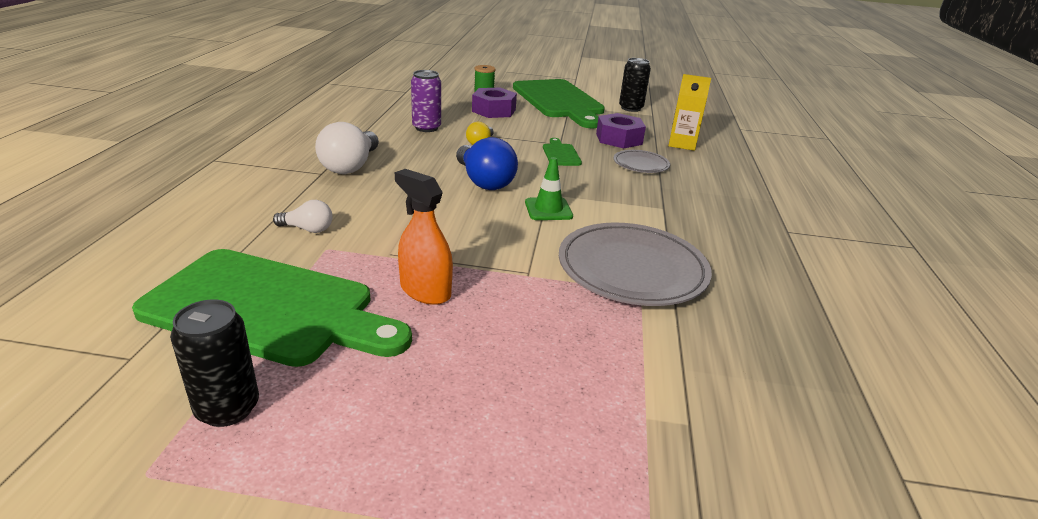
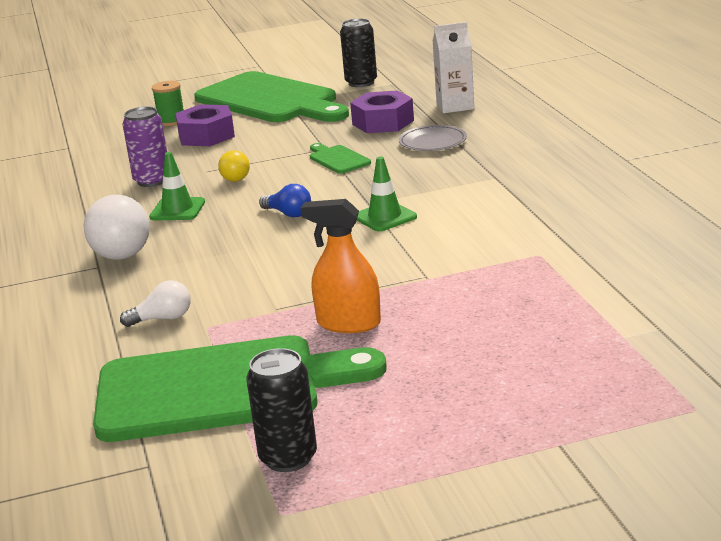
camera: 20 degrees left, 5 degrees down
blue light bulb [456,137,518,190] -> blue light bulb [259,184,311,217], size x0.54
grey plate [559,222,712,306] -> none
yellow carton [668,74,711,151] -> white carton [433,22,474,113]
none -> green traffic cone [149,152,205,220]

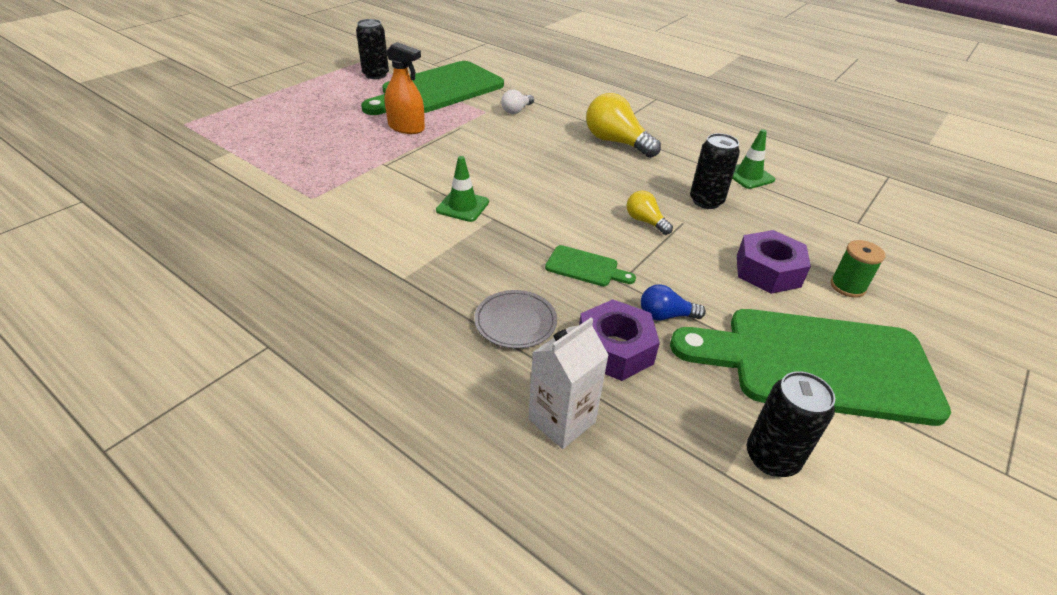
camera: 140 degrees right, 15 degrees up
white light bulb [84,195,150,260] -> yellow light bulb [586,93,661,158]
purple can [123,107,167,187] -> black can [690,133,740,209]
green traffic cone [149,152,205,220] -> green traffic cone moved to [732,129,775,189]
blue light bulb [259,184,311,217] -> blue light bulb moved to [641,284,706,320]
orange spray bottle [300,199,381,333] -> orange spray bottle turned 45 degrees clockwise [385,42,425,134]

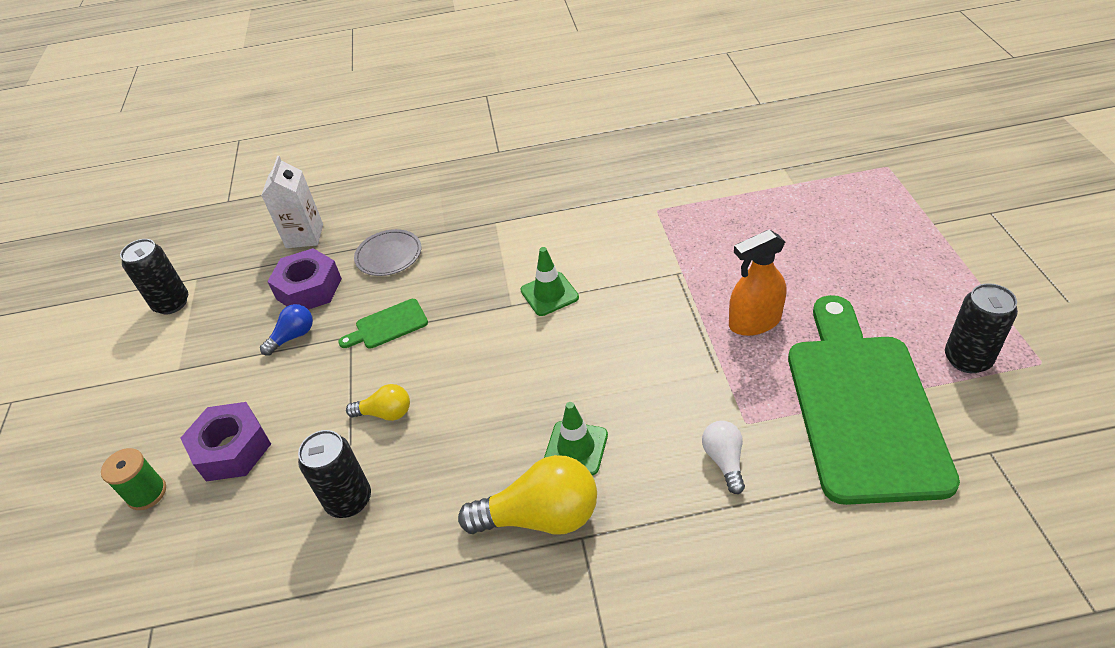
camera: 140 degrees right, 5 degrees up
green cutting board [670,309,951,426] -> none
green traffic cone [732,129,775,189] -> green traffic cone moved to [544,402,608,475]

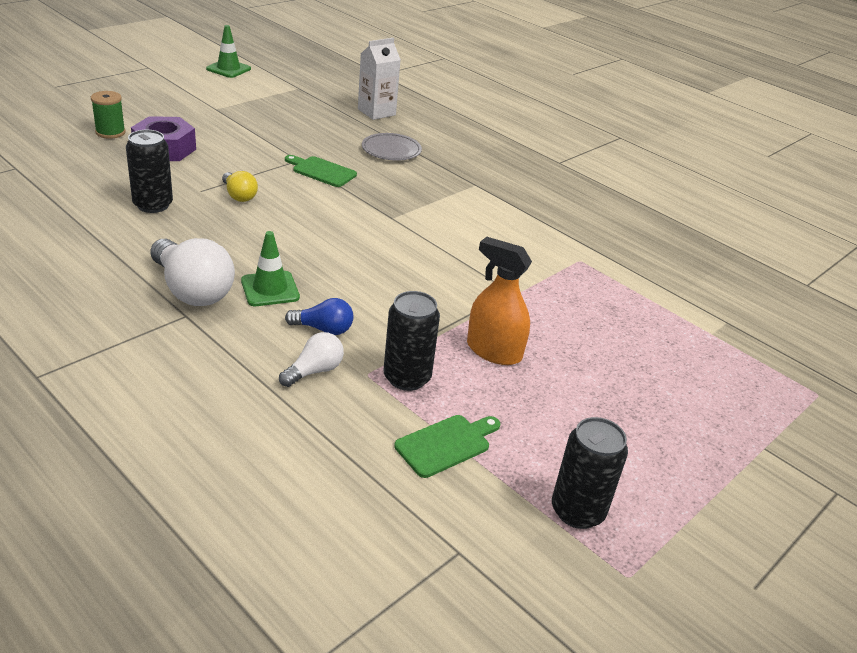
camera: 45 degrees right, 10 degrees down
black can [120,239,188,314] -> black can moved to [383,291,440,391]
blue light bulb [260,304,313,356] -> blue light bulb moved to [285,298,353,335]
purple nut [267,248,342,310] -> none
yellow light bulb [458,455,597,534] -> white light bulb [151,238,235,306]
green traffic cone [520,247,579,316] -> green traffic cone moved to [206,25,251,78]
green cutting board [788,295,960,505] -> green cutting board [394,415,500,478], size x0.40

